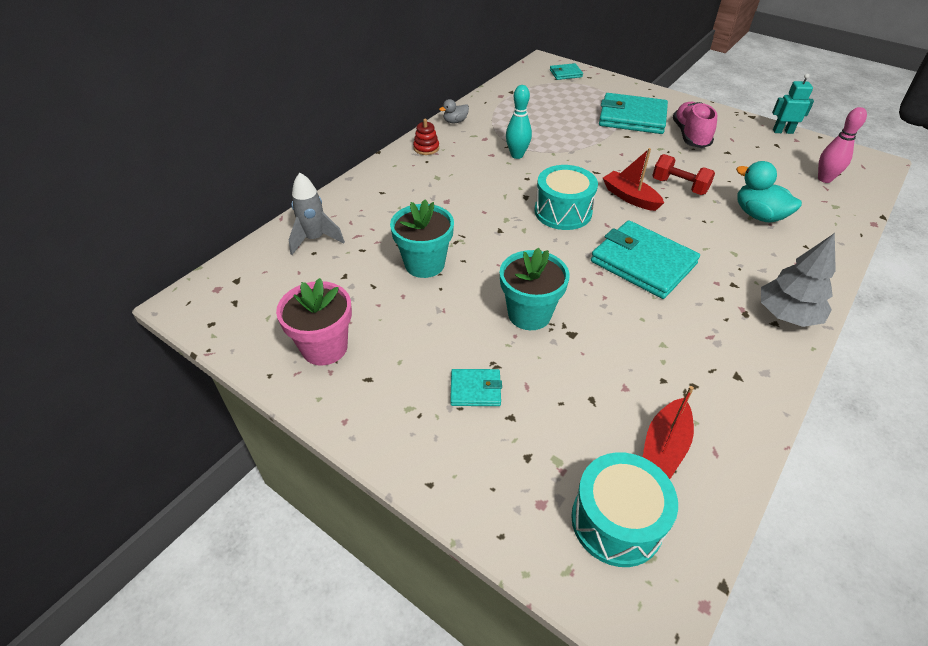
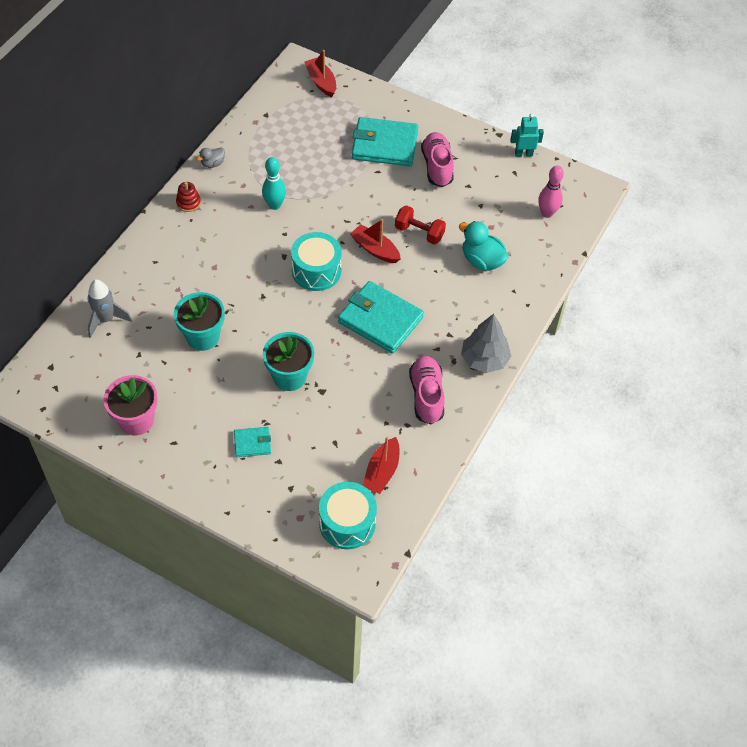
camera: 10 degrees left, 10 degrees up
turquoise wallet [550,63,583,80] -> red boat [304,50,336,97]
none -> pink shoe [409,356,444,424]

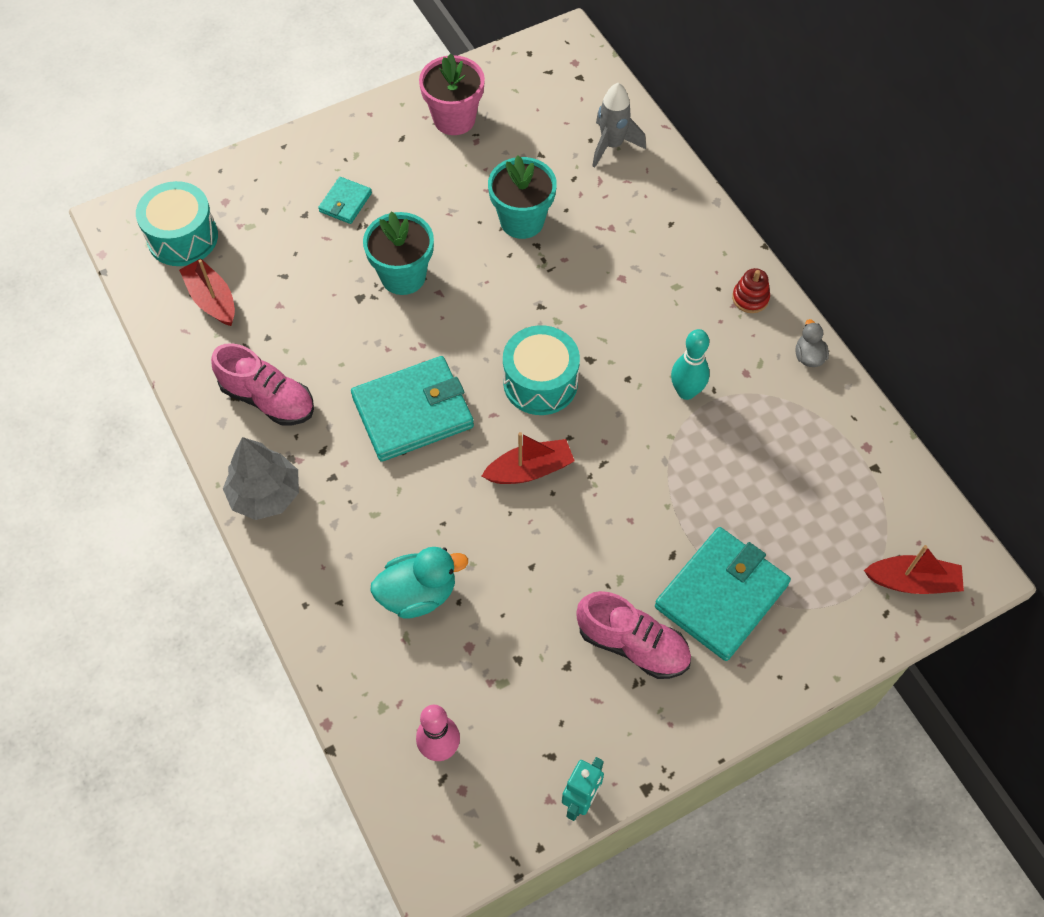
camera: 125 degrees right, 5 degrees up
red dumbbell [395,205,446,244] -> none

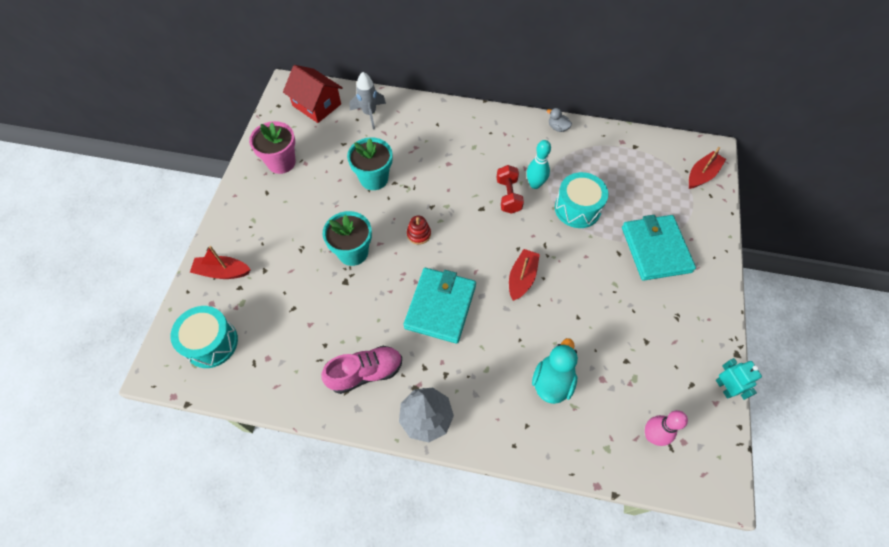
camera: 50 degrees left, 0 degrees up
red boat [179,258,235,326] -> red boat moved to [190,246,251,279]
turquoise wallet [318,177,372,224] -> none
turquoise drum [503,325,580,415] -> turquoise drum moved to [555,172,608,228]
pink shoe [576,591,691,679] -> none
red stacking toy [732,268,770,313] -> red stacking toy moved to [407,216,431,245]
none -> red house [283,65,343,123]
none -> red dumbbell [497,165,524,214]

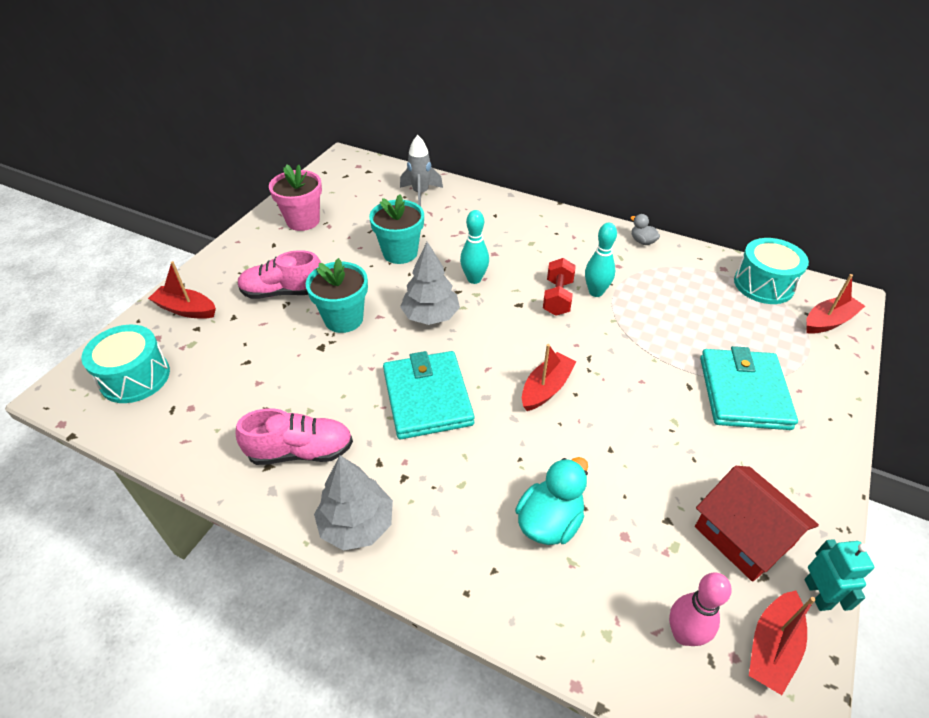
camera: 15 degrees right, 15 degrees down
red house [283,65,343,123] -> red house moved to [695,466,819,582]
turquoise wallet [404,268,476,344] -> turquoise wallet turned 45 degrees counterclockwise [383,351,475,439]
red stacking toy [407,216,431,245] -> grey tree [400,242,460,325]
turquoise drum [555,172,608,228] -> turquoise drum moved to [734,238,809,304]
none -> pink shoe [237,250,321,299]
none -> turquoise bowling pin [460,210,489,284]
none -> red boat [749,590,816,695]

